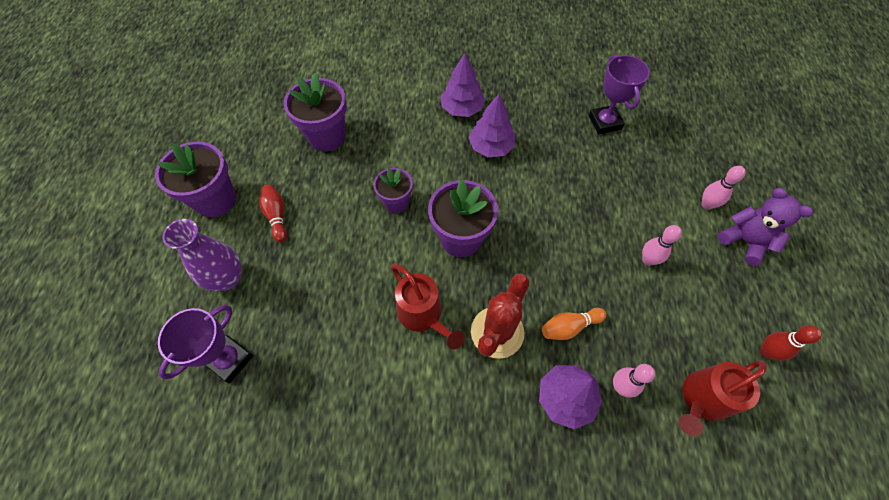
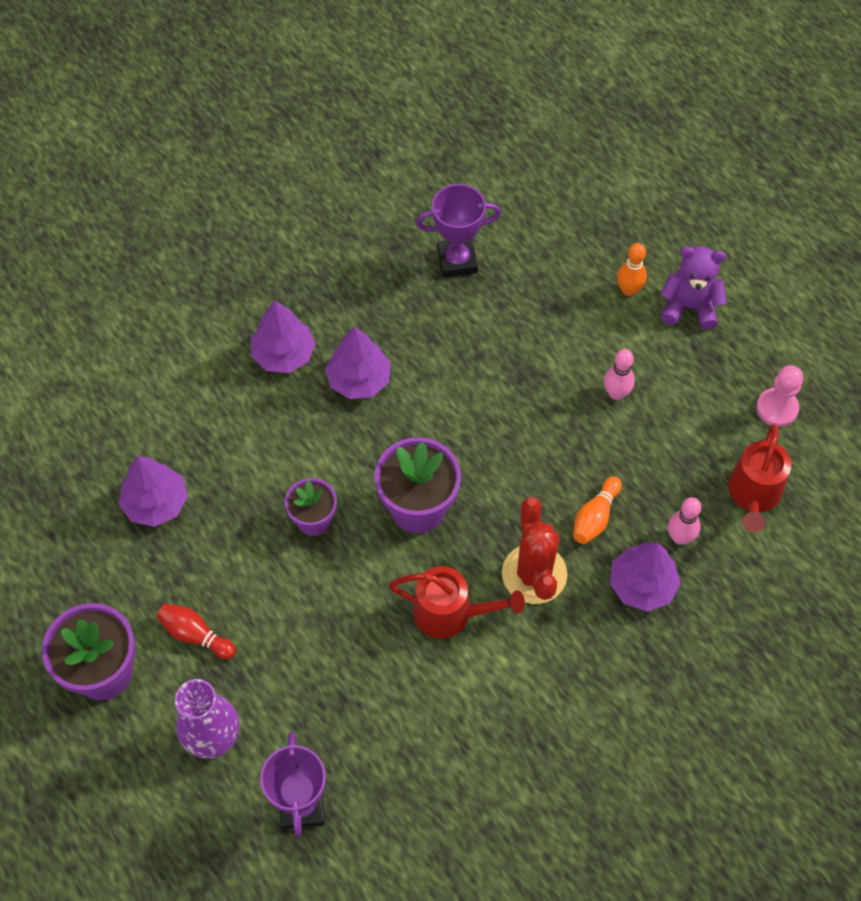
camera: 40 degrees left, 0 degrees up
purple flower pot [284,73,347,152] -> purple tree [119,456,188,527]
purple trophy [589,55,650,134] -> purple trophy turned 45 degrees counterclockwise [416,184,501,277]
pink bowling pin [701,166,746,210] -> orange bowling pin [617,243,647,296]
red bowling pin [760,325,822,361] -> pink pawn [756,365,803,427]

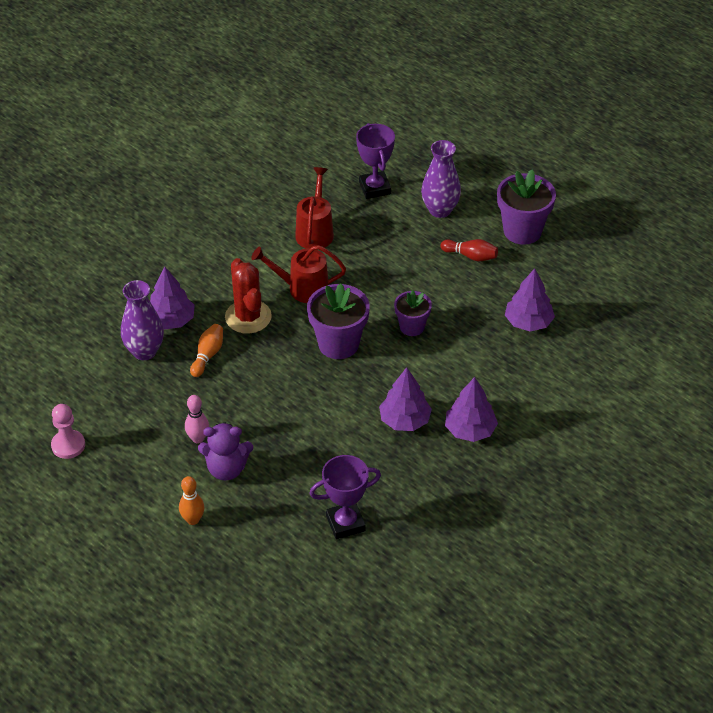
camera: 170 degrees right, 15 degrees down
purple teddy bear [661,246,727,330] -> purple teddy bear moved to [198,422,253,480]
pink bowling pin [668,497,701,545] -> purple vase [121,280,164,360]
red watering can [728,424,791,533] -> red watering can moved to [295,167,334,250]

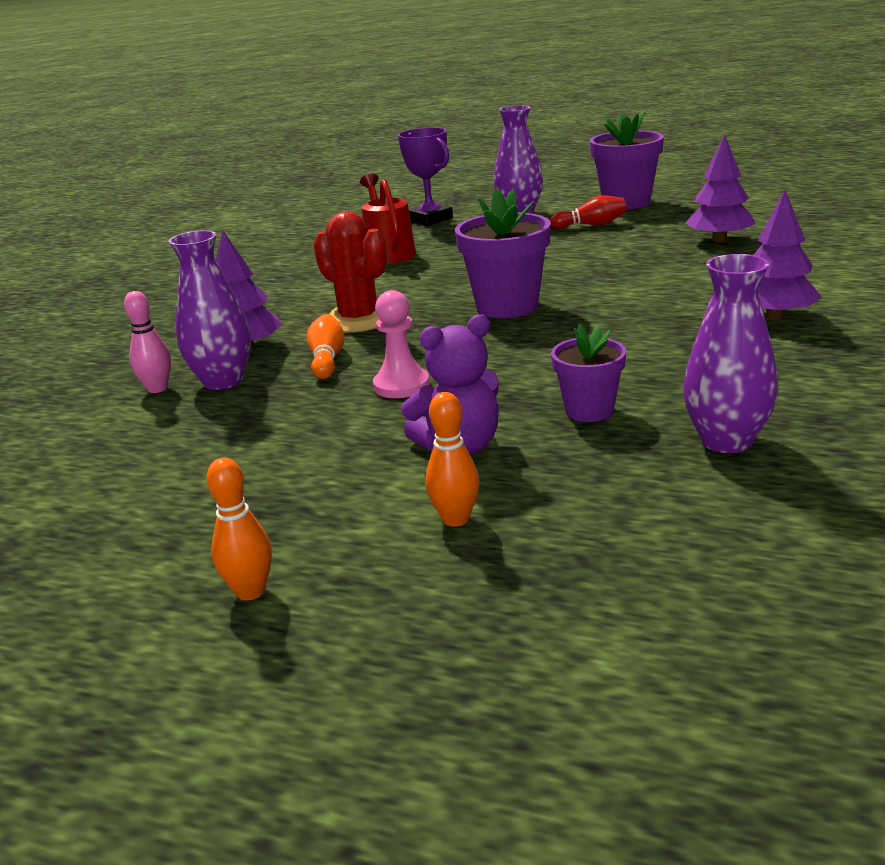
camera: 20 degrees left, 20 degrees down
pink pawn [51,404,85,459] -> pink pawn moved to [373,290,430,398]
pink bowling pin [185,395,209,443] -> pink bowling pin moved to [124,291,171,393]
red watering can [251,245,346,303] -> none
purple trophy [309,455,381,539] -> purple vase [683,254,778,453]
purple tree [379,367,432,431] -> none
purple flower pot [394,290,432,336] -> purple flower pot moved to [551,324,626,422]
none -> orange bowling pin [206,458,272,600]

